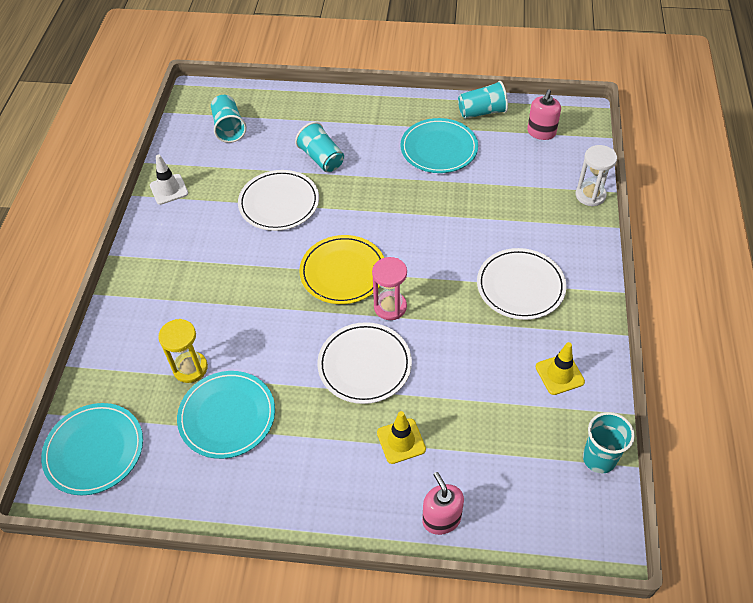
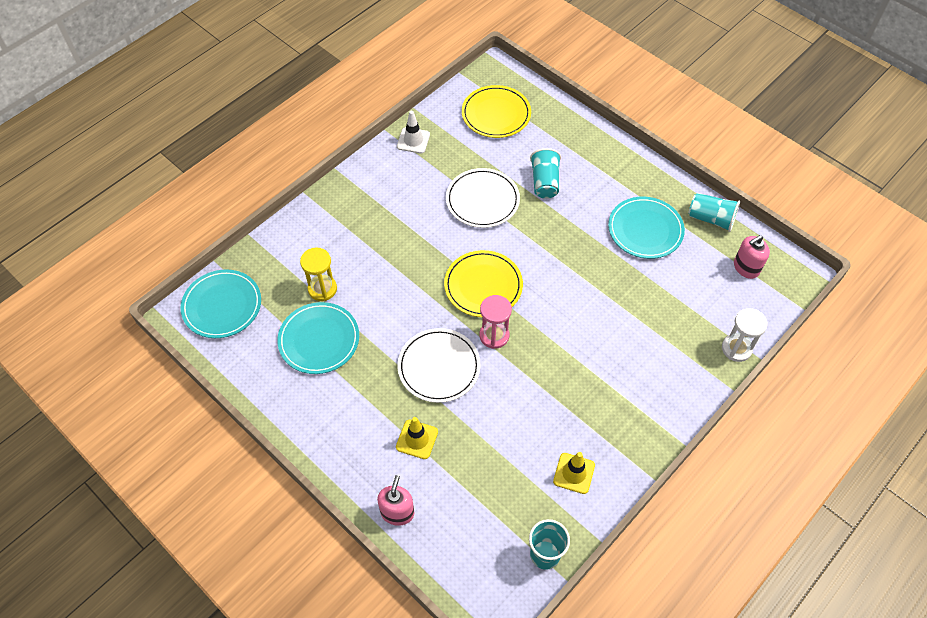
camera: 35 degrees right, 5 degrees up
turquoise cup [211,95,246,143] -> yellow plate [462,85,531,138]
white plate [477,248,566,320] -> none

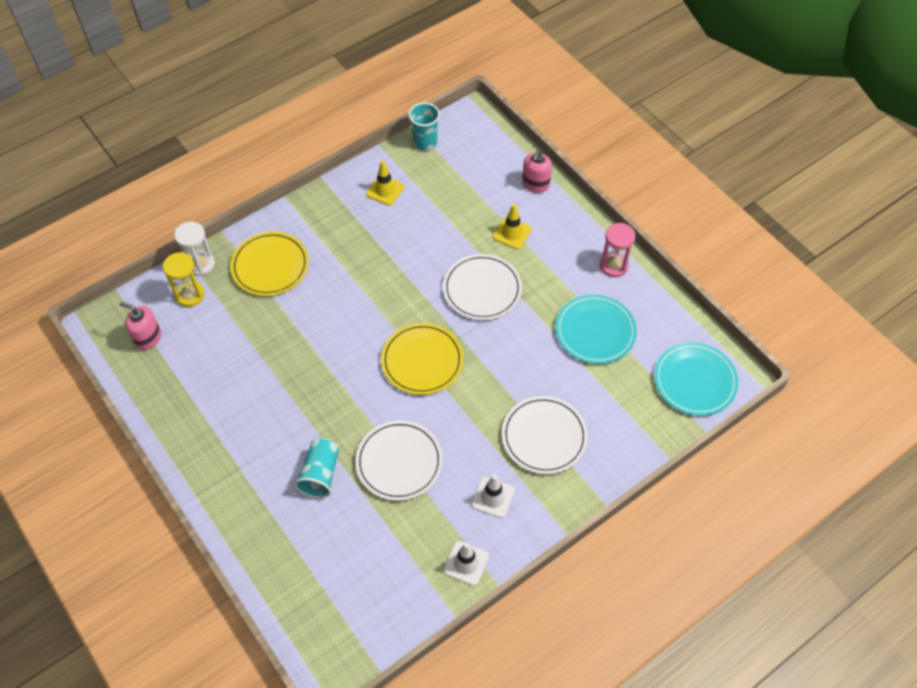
camera: 170 degrees left, 0 degrees up
yellow hourglass [300,248,337,301] -> yellow hourglass moved to [163,252,205,307]
yellow plate [462,85,531,138] -> yellow plate moved to [230,232,309,296]
pink hourglass [479,295,512,349] -> pink hourglass moved to [600,223,636,277]
turquoise plate [608,197,685,259] -> none
turquoise cup [688,193,740,232] -> none
pink soap dispenser [734,235,770,279] -> pink soap dispenser turned 135 degrees counterclockwise [120,302,161,350]
none -> white traffic cone [472,475,515,518]
none -> white plate [502,396,588,474]

